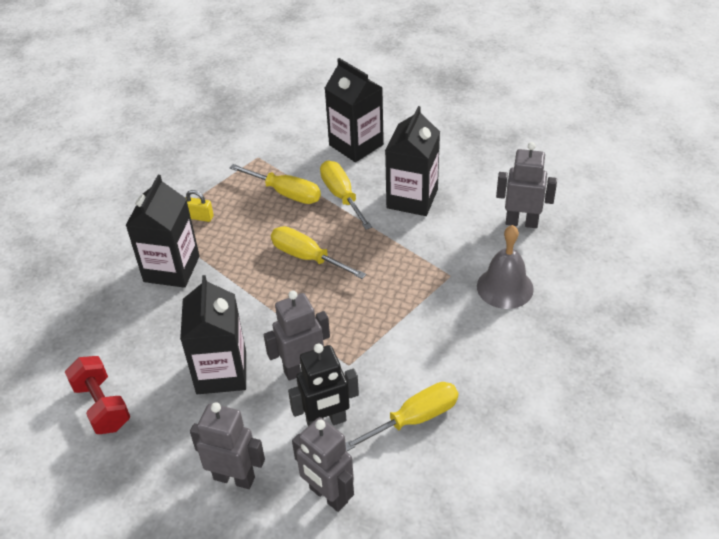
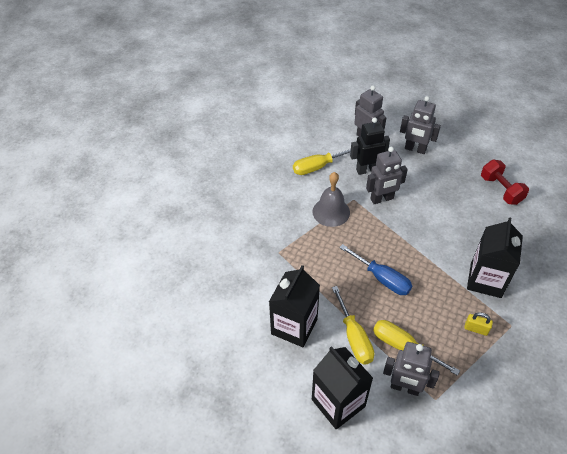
camera: 175 degrees left, 5 degrees up
black carton [180,275,246,394] -> none
yellow screwdriver [271,226,366,279] -> blue screwdriver [339,244,412,295]
grey bell [477,225,534,309] -> grey bell moved to [313,172,350,227]
grey robot [496,142,557,228] -> grey robot moved to [383,342,440,396]

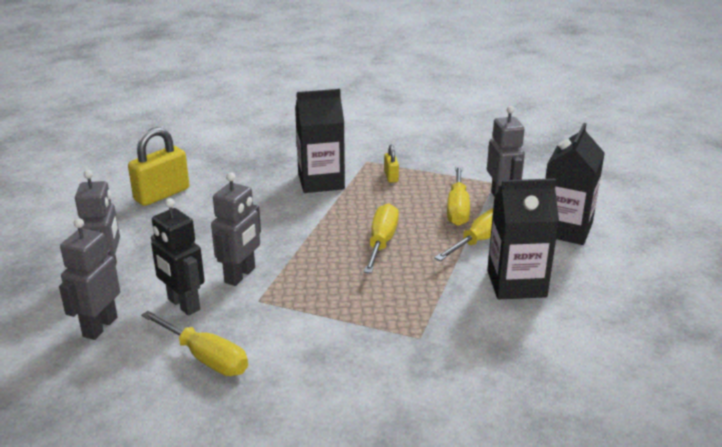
camera: 120 degrees left, 20 degrees down
grey bell [313,172,350,227] -> none
blue screwdriver [339,244,412,295] -> yellow screwdriver [364,203,399,274]
grey robot [366,147,408,204] -> grey robot turned 75 degrees clockwise [211,172,261,286]
red dumbbell [481,160,529,205] -> yellow padlock [128,127,189,206]

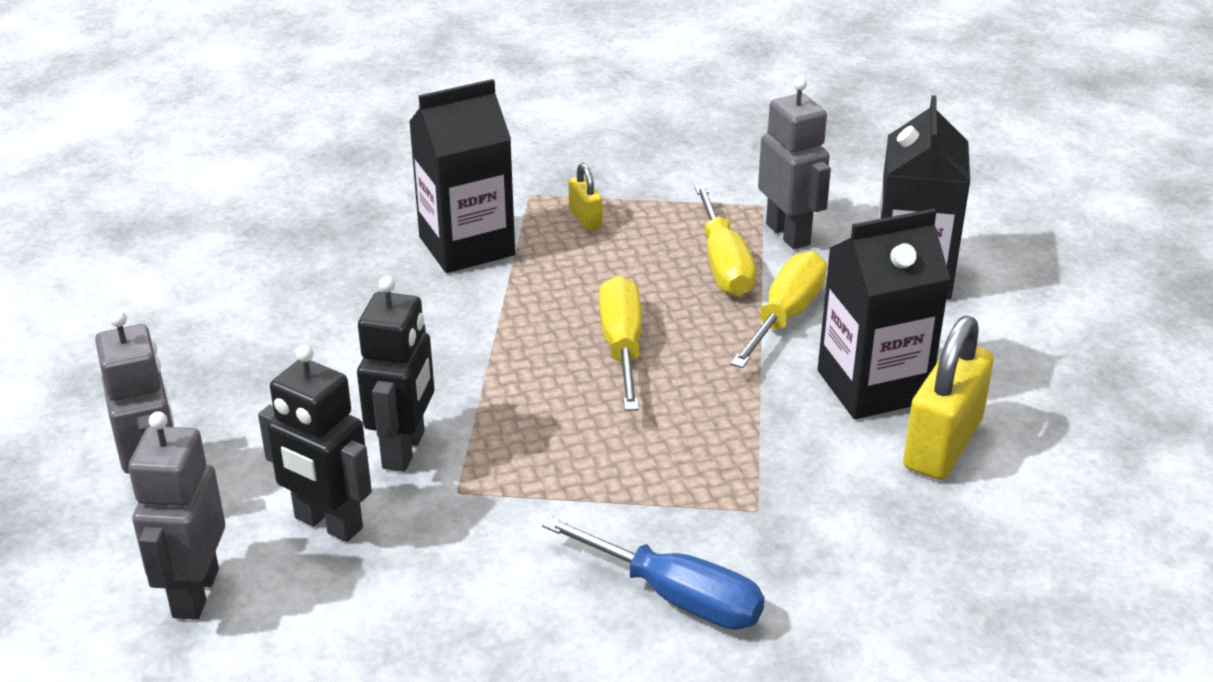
camera: 15 degrees left, 5 degrees up
yellow padlock [128,127,189,206] -> yellow padlock moved to [903,316,994,480]
yellow screwdriver [141,311,248,376] -> none
grey robot [211,172,261,286] -> black robot [357,276,434,472]
none -> blue screwdriver [542,516,765,630]

